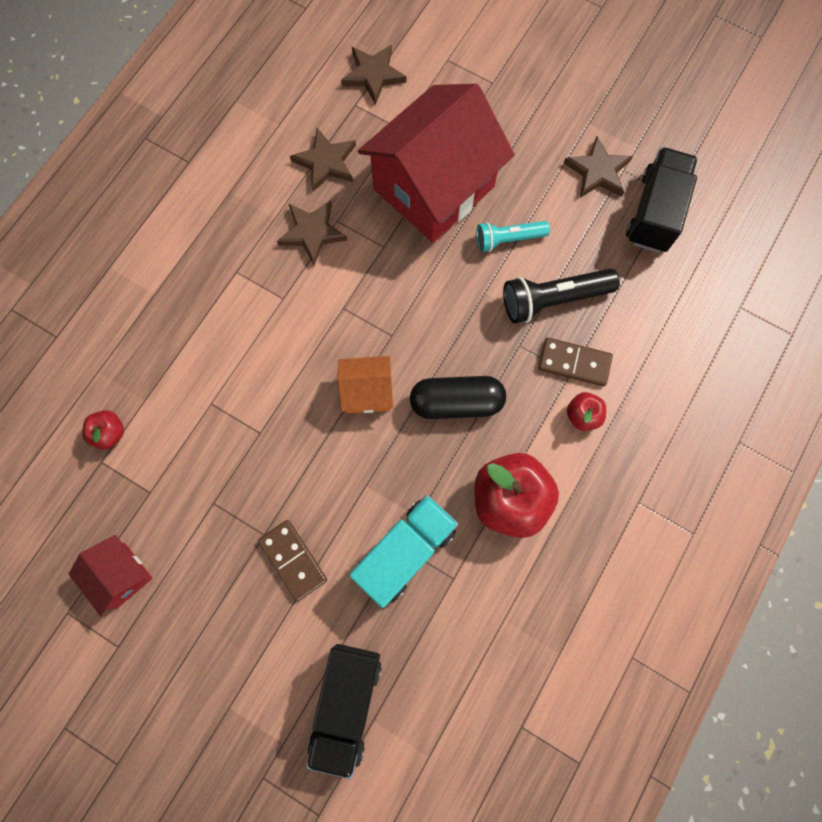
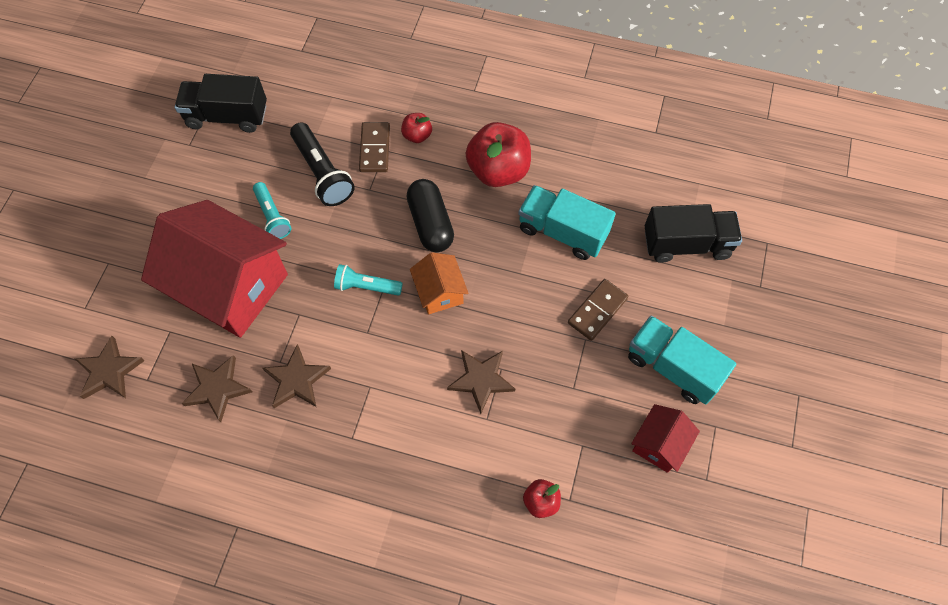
camera: 105 degrees left, 10 degrees down
brown star [564,136,633,198] -> brown star moved to [447,350,515,414]
none -> turquoise flashlight [334,264,403,296]
none -> turquoise truck [628,315,736,404]

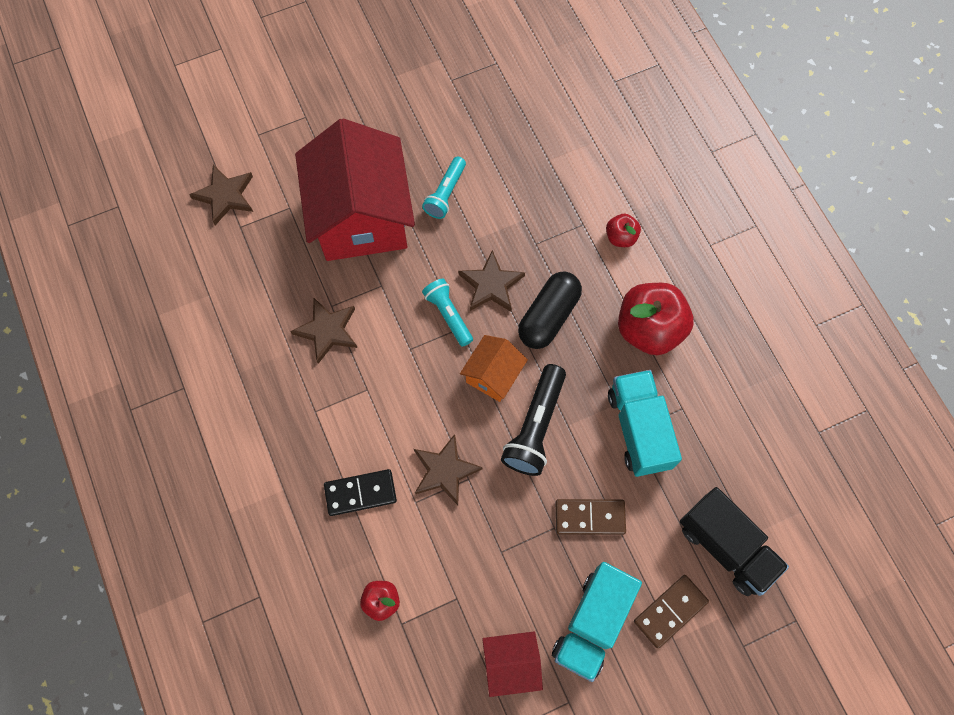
camera: 50 degrees right, 5 degrees up
black truck [175,74,267,133] -> none
brown star [182,355,252,422] -> brown star moved to [458,250,525,312]
black flashlight [290,122,355,206] -> black flashlight moved to [501,364,566,476]
brown domino [359,122,390,172] -> brown domino moved to [634,575,709,649]
turquoise truck [628,315,736,404] -> turquoise truck turned 150 degrees counterclockwise [552,562,642,682]
none -> black domino [324,469,397,516]

